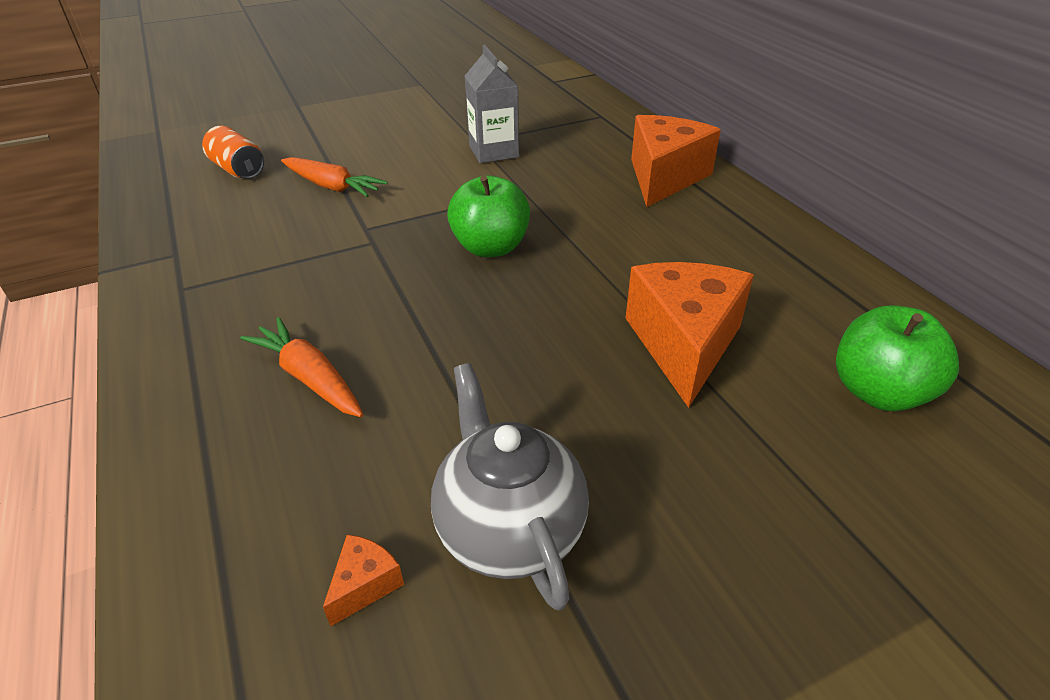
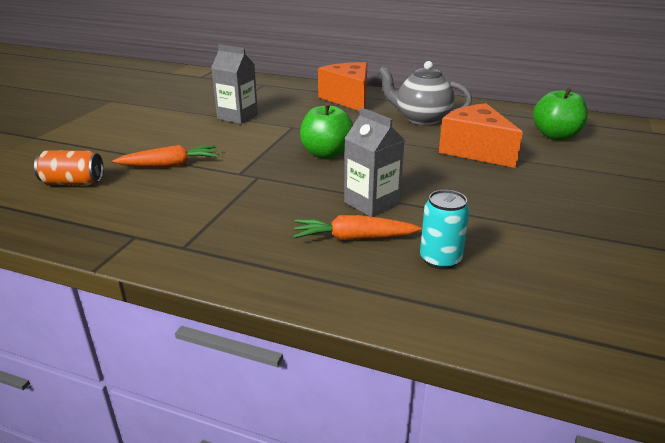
camera: 45 degrees left, 10 degrees down
orange cheese [323,535,404,626] -> none
grey teapot [431,363,589,611] -> grey teapot moved to [379,61,472,125]
none -> grey carton [344,107,404,217]
none -> turquoise can [420,190,469,270]

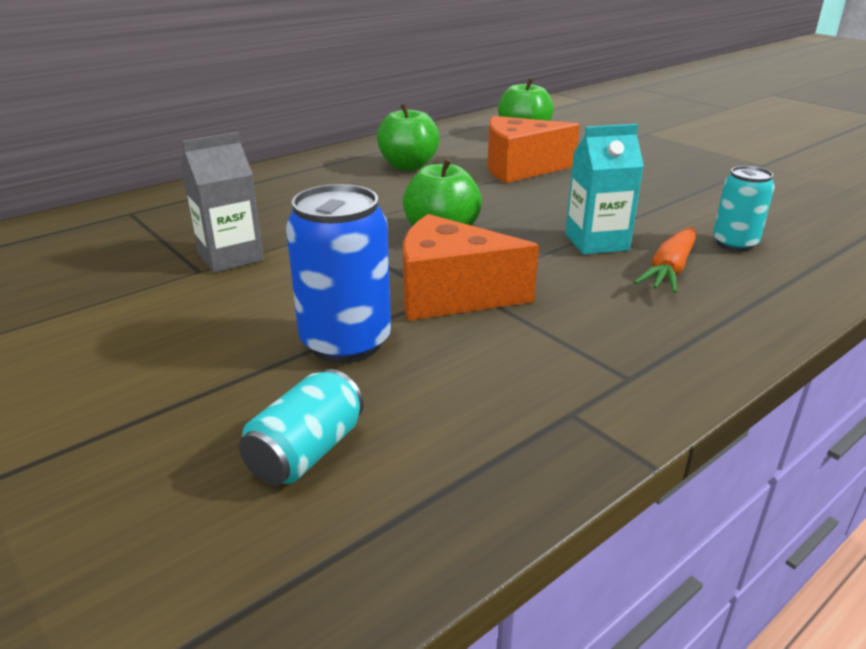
camera: 60 degrees left, 0 degrees up
orange can [34,150,104,185] -> turquoise can [239,369,364,485]
orange carrot [112,145,218,167] -> blue can [286,184,391,363]
orange cheese [318,62,367,111] -> orange cheese moved to [403,214,539,321]
grey carton [344,107,404,217] -> turquoise carton [565,124,644,254]
grey teapot [379,61,472,125] -> green apple [377,104,440,170]

